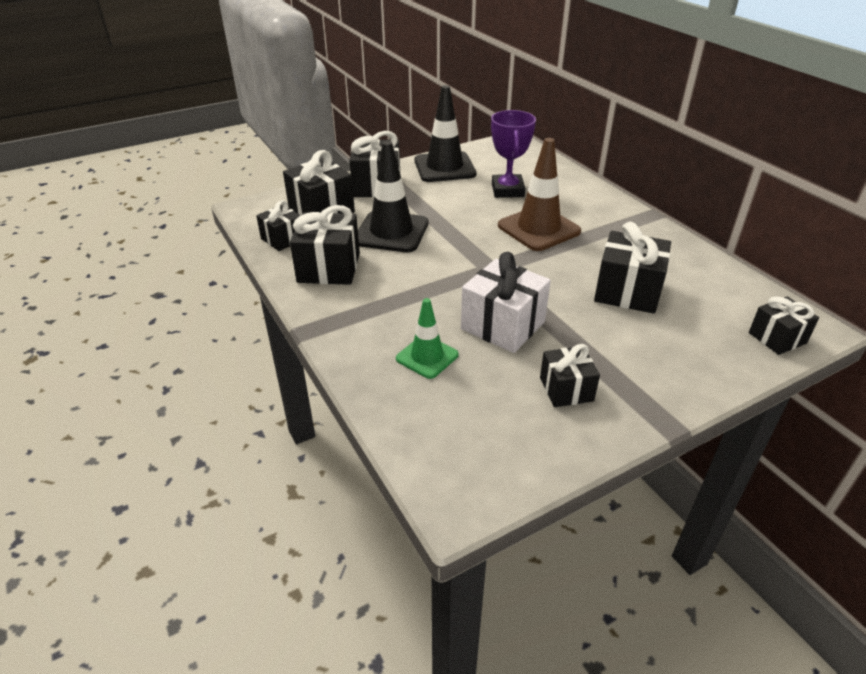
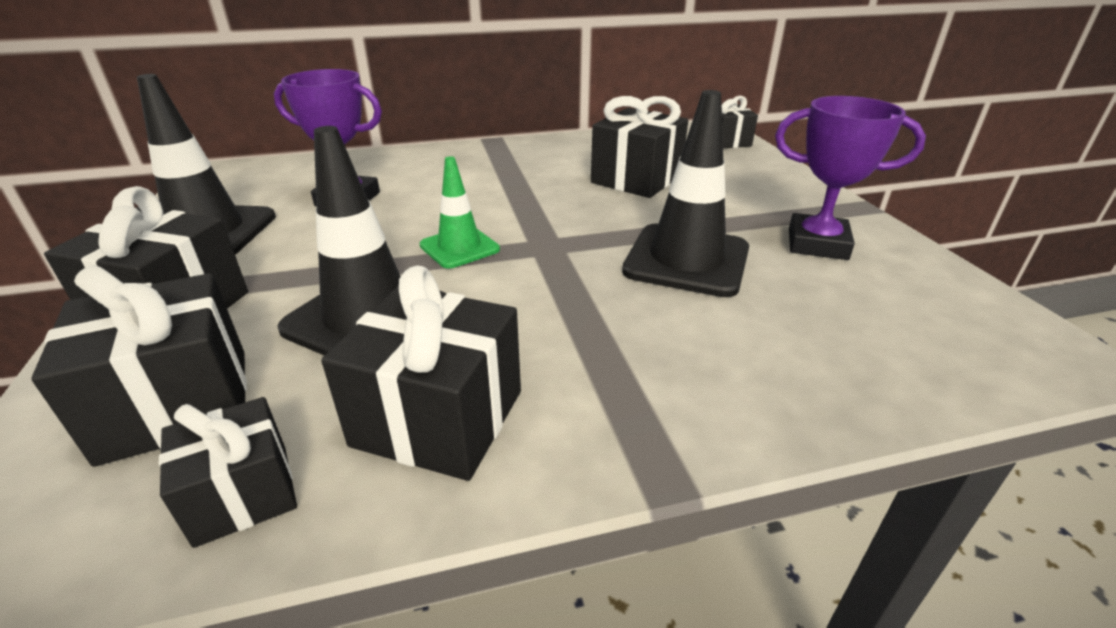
camera: 75 degrees left, 5 degrees down
green traffic cone [396,298,459,379] -> green traffic cone moved to [419,156,500,269]
white gift [461,252,551,353] -> black traffic cone [622,90,749,297]
brown traffic cone [498,138,581,251] -> none
black gift [540,344,600,407] -> purple trophy [775,96,926,260]

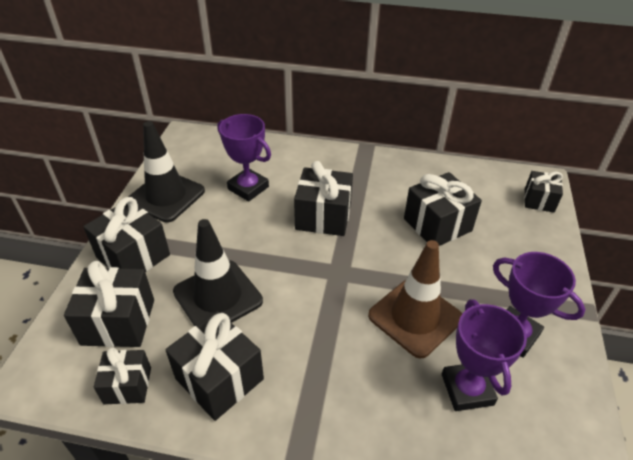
camera: 25 degrees right, 10 degrees up
green traffic cone [419,156,500,269] -> none
black traffic cone [622,90,749,297] -> brown traffic cone [368,240,462,359]
none -> black gift [294,161,353,236]
none -> purple trophy [442,299,527,411]

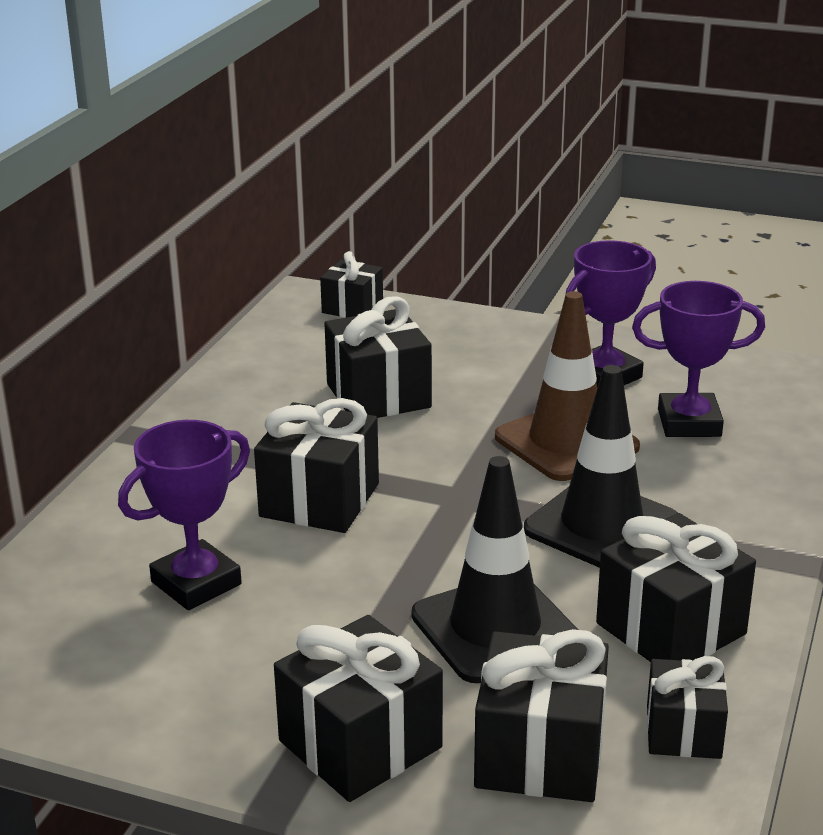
camera: 80 degrees left, 15 degrees down
black traffic cone [128,121,205,222] -> black traffic cone moved to [524,365,678,568]

